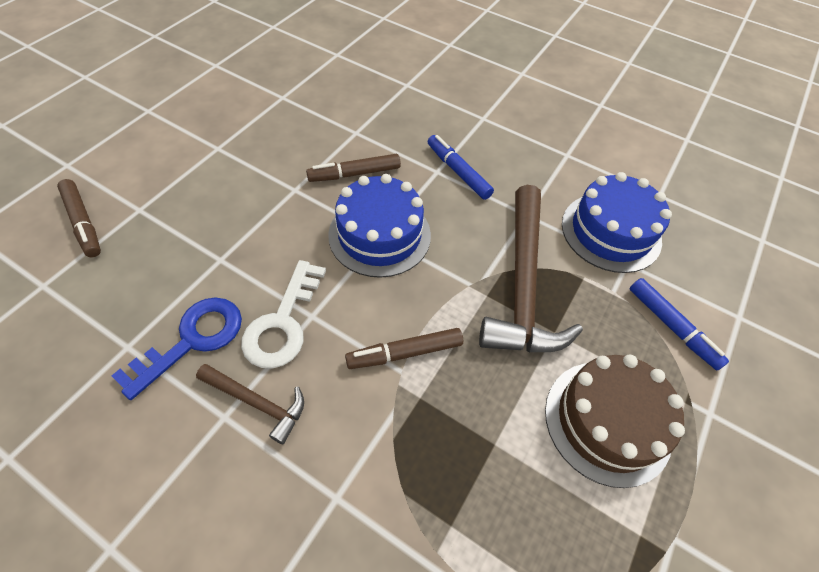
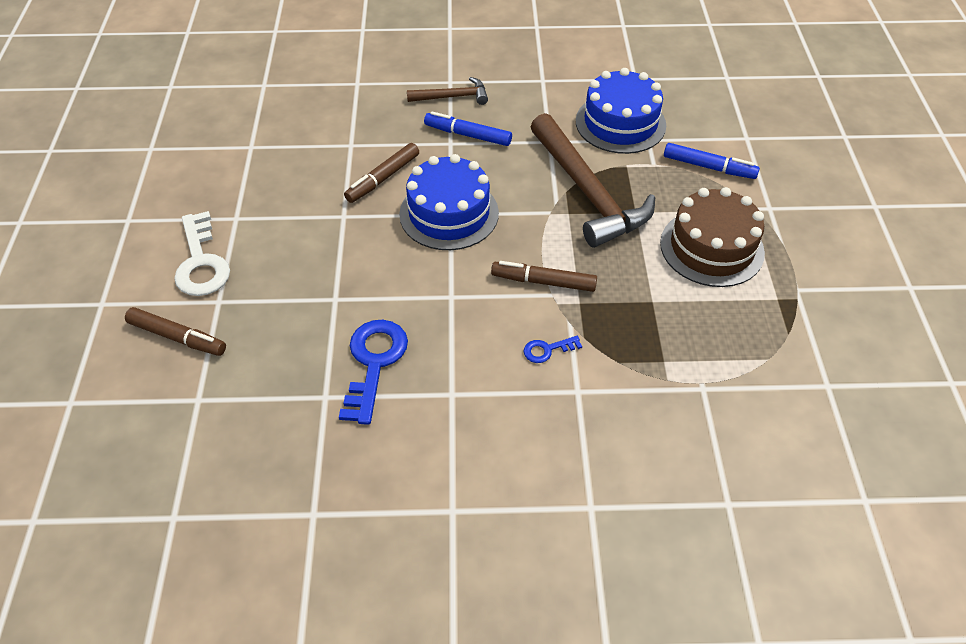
camera: 30 degrees left, 5 degrees down
brown hammer [196,364,304,444] -> brown hammer moved to [407,77,488,105]
white key [241,260,326,369] -> white key moved to [174,211,230,296]
brown marker [345,328,463,369] -> brown marker turned 60 degrees clockwise [491,261,597,292]
none -> blue key [524,336,582,363]

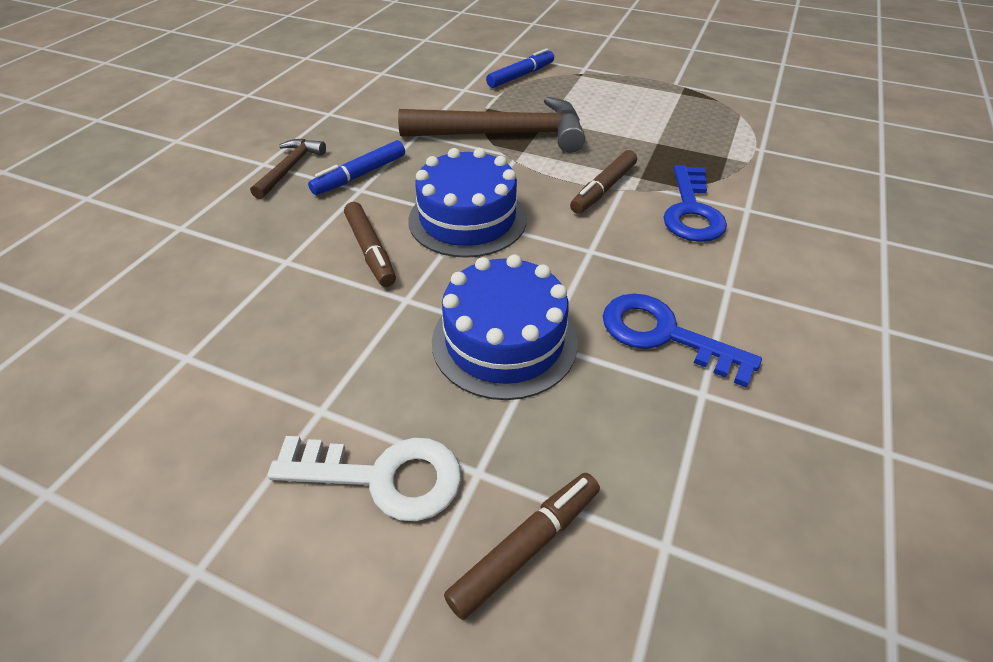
camera: 65 degrees left, 5 degrees down
blue key [524,336,582,363] -> blue key [663,165,727,242], size x2.07
blue cake [576,68,666,154] -> blue cake moved to [432,255,578,400]
brown cake [660,187,765,287] -> none

